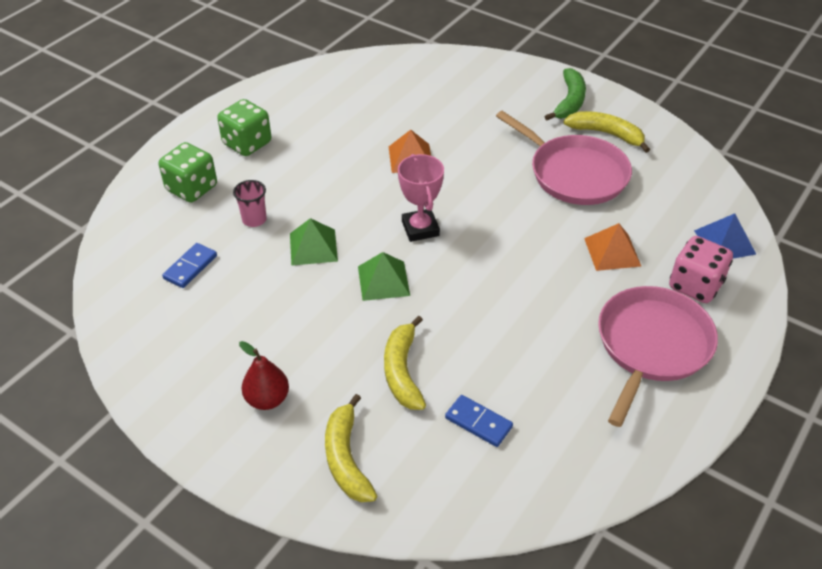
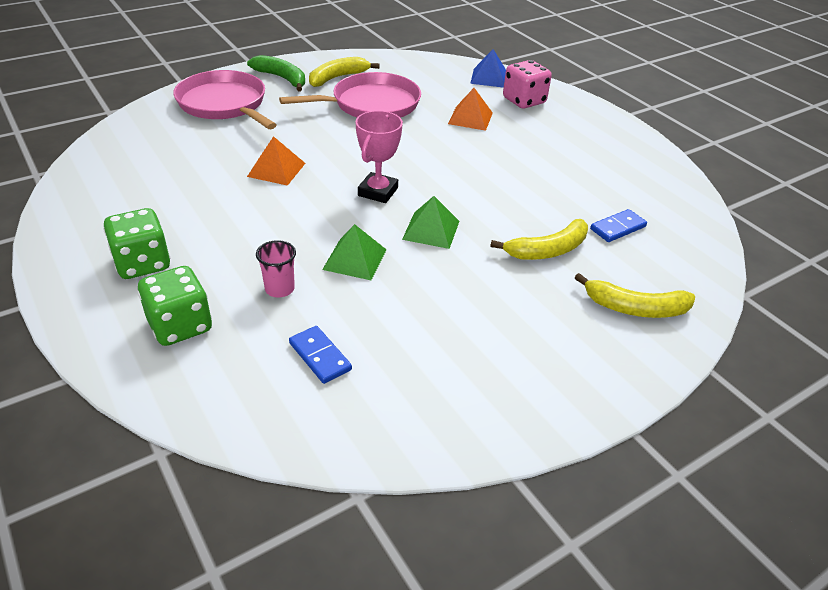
camera: 70 degrees left, 5 degrees down
red pear [239,341,289,410] -> none
yellow banana [384,316,426,410] -> yellow banana turned 45 degrees counterclockwise [490,219,588,260]
pink trophy [398,154,444,242] -> pink trophy turned 75 degrees counterclockwise [355,111,403,203]
pink pan [598,286,718,427] -> pink pan moved to [173,70,277,129]

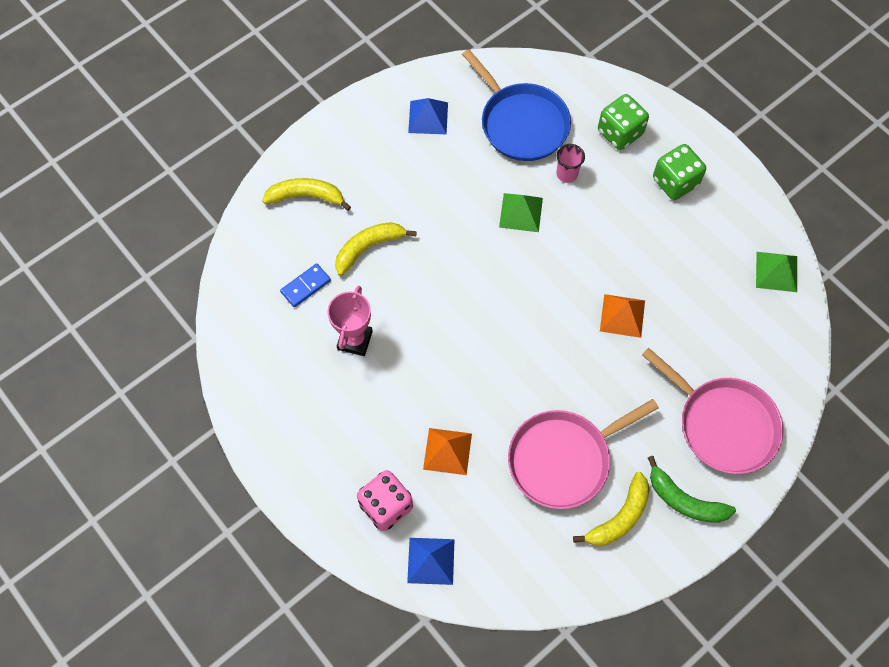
camera: 175 degrees right, 25 degrees up
blue domino [289,326,352,384] -> blue pan [462,49,571,161]
pink trophy [355,111,403,203] -> pink trophy moved to [327,286,373,356]
green pyramid [402,196,459,249] -> green pyramid moved to [756,252,797,292]
none -> blue pyramid [408,98,448,134]

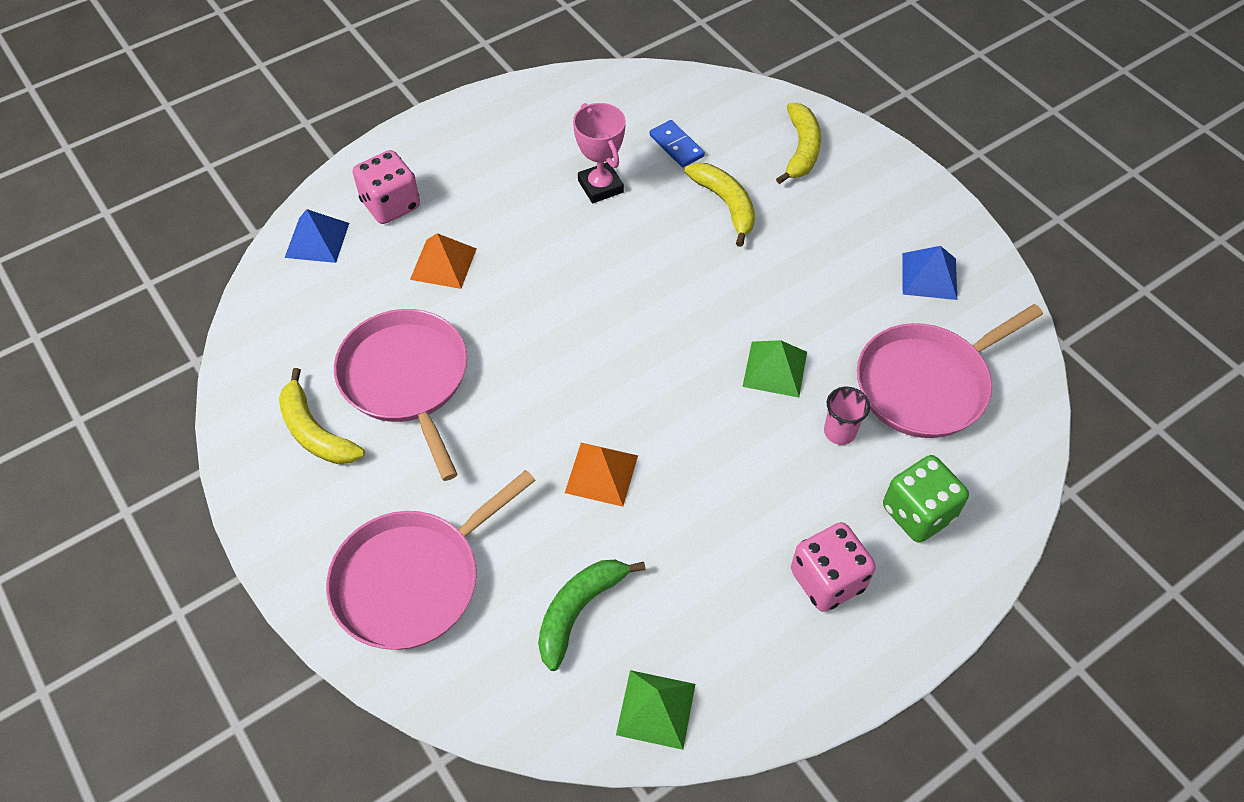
camera: 95 degrees right, 10 degrees down
pink trophy [327,286,373,356] -> pink trophy turned 45 degrees clockwise [573,103,626,203]
blue pan [462,49,571,161] -> pink pan [857,304,1043,438]
green banana [648,456,736,523] -> green banana moved to [538,560,645,671]
green dice [653,144,706,200] -> pink dice [791,522,876,612]

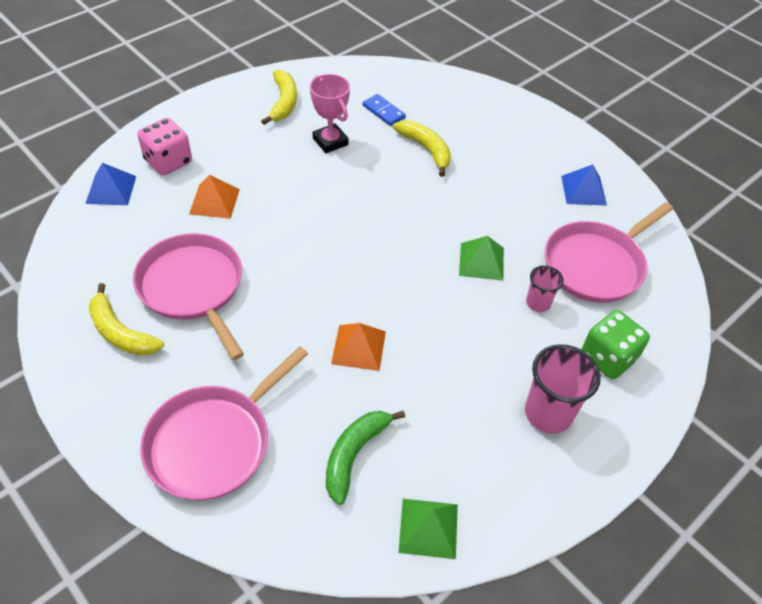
camera: 10 degrees left, 5 degrees down
yellow banana [776,103,821,184] -> yellow banana moved to [261,70,297,125]
pink dice [791,522,876,612] -> pink cup [525,344,601,434]

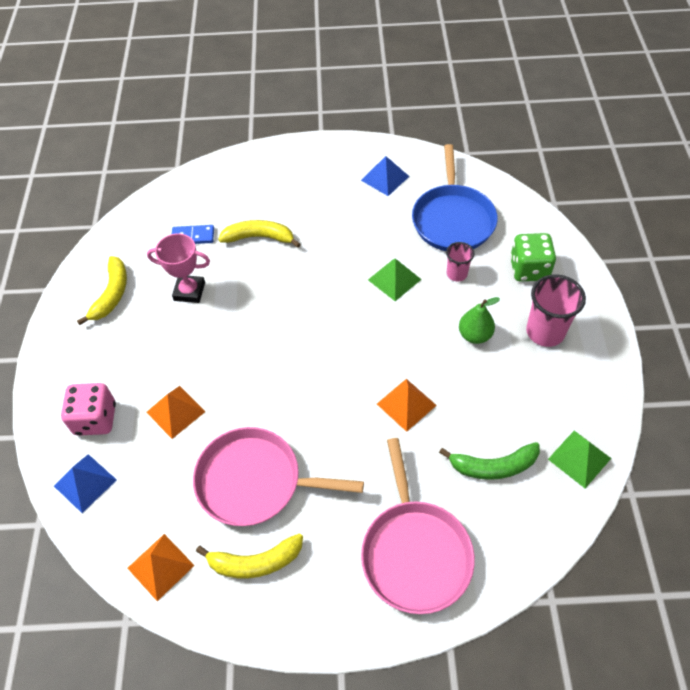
camera: 45 degrees left, 5 degrees up
yellow banana [261,70,297,125] -> yellow banana turned 60 degrees clockwise [77,256,127,325]
green banana [326,411,405,505] -> green banana turned 75 degrees counterclockwise [439,442,540,480]
pink pan [545,202,673,303] -> blue pan [412,144,498,251]
none -> orange pyramid [127,534,195,601]
none -> green pear [459,297,500,344]

